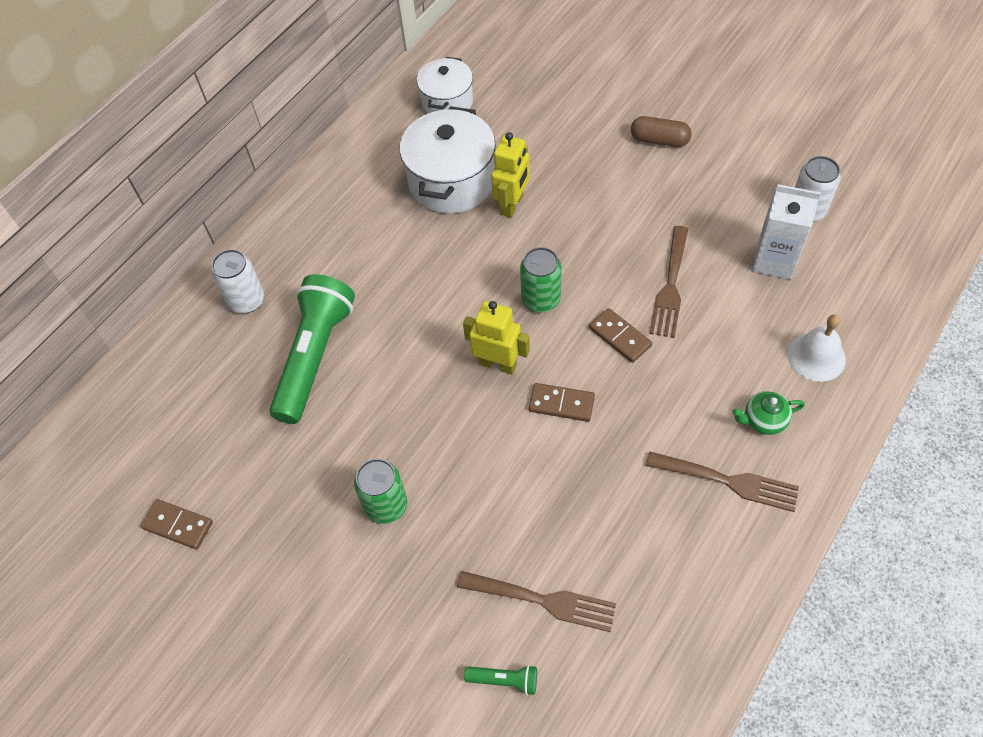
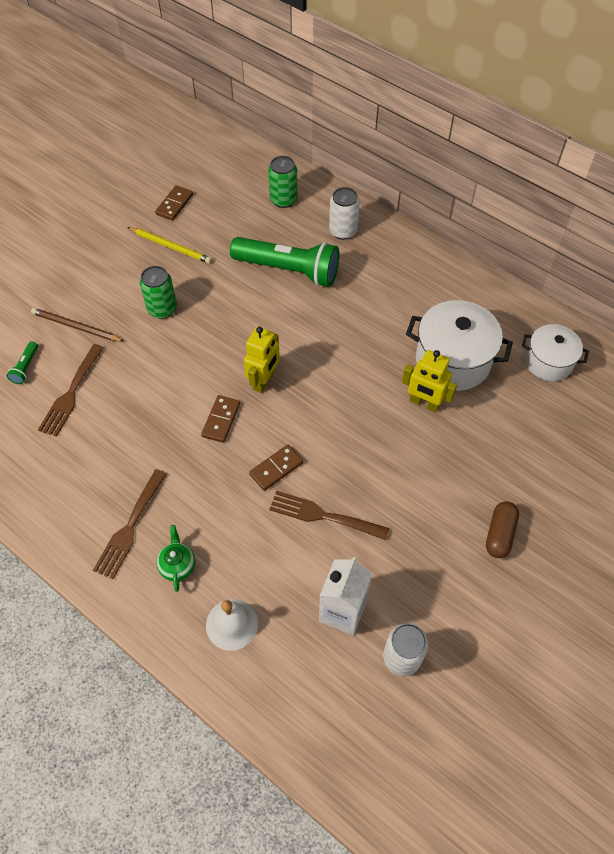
camera: 90 degrees right, 0 degrees up
green can [520,247,562,313] -> green can moved to [268,156,297,208]
none -> brown pencil [31,308,125,342]
none -> yellow pencil [127,227,212,263]

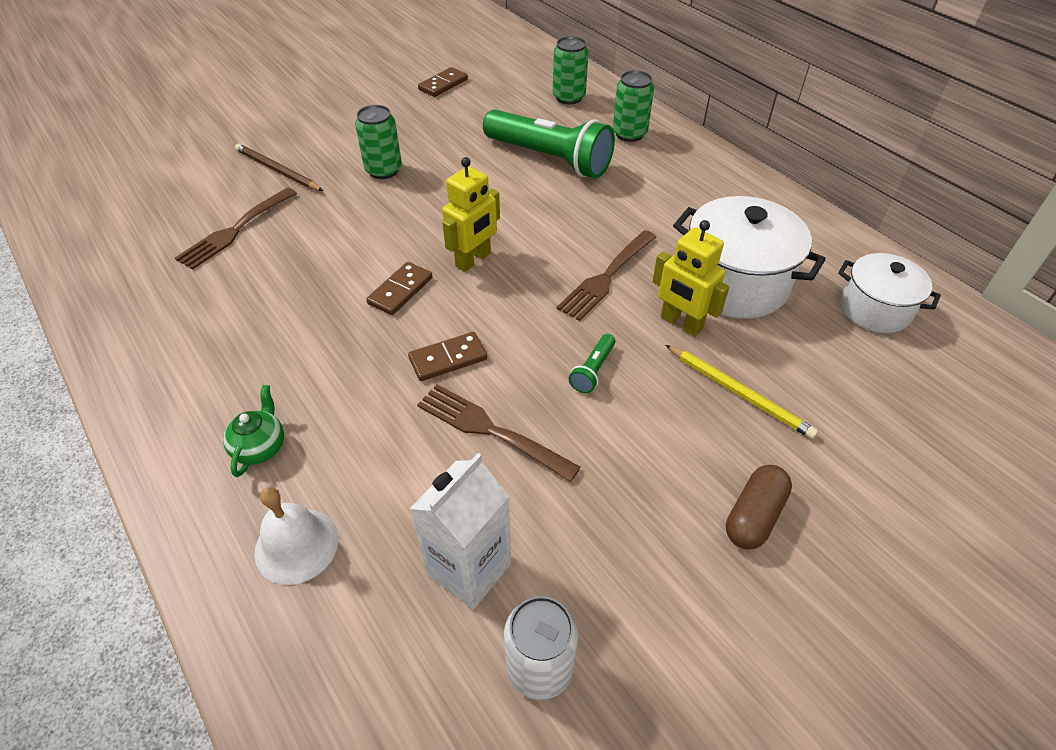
camera: 15 degrees right, 10 degrees down
green flashlight [7,341,38,384] -> green flashlight moved to [569,334,615,393]
brown fork [93,469,167,579] -> brown fork moved to [557,230,656,321]
yellow pencil [127,227,212,263] -> yellow pencil moved to [666,345,818,439]
white can [329,187,360,240] -> green can [613,70,654,142]

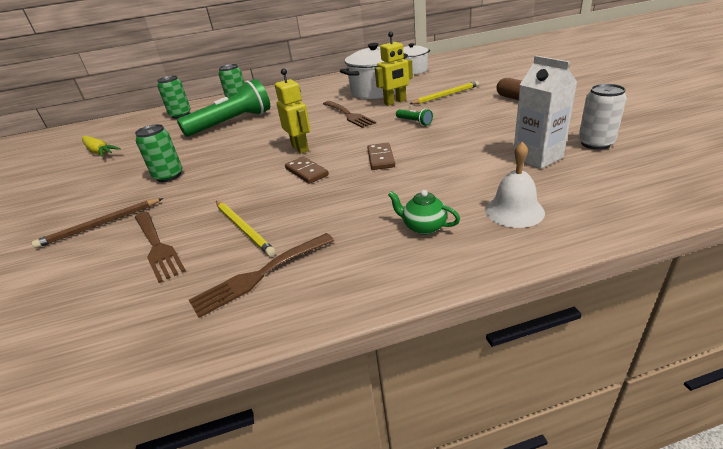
camera: 65 degrees left, 15 degrees down
brown fork [417,384,581,482] -> brown fork moved to [189,233,334,318]
brown domino [418,67,468,97] -> yellow carrot [82,136,121,157]
none -> yellow pencil [216,201,276,257]

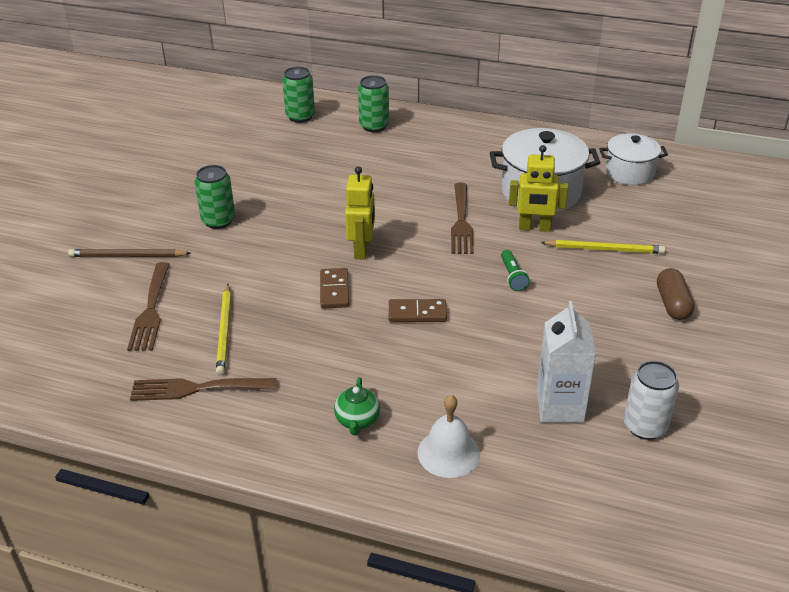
camera: 30 degrees right, 5 degrees up
yellow carrot [82,136,121,157] -> none
green flashlight [177,79,270,137] -> none
brown domino [367,143,395,170] -> brown domino turned 60 degrees clockwise [389,299,447,322]
green teapot [388,190,460,235] -> green teapot turned 150 degrees counterclockwise [334,377,380,435]

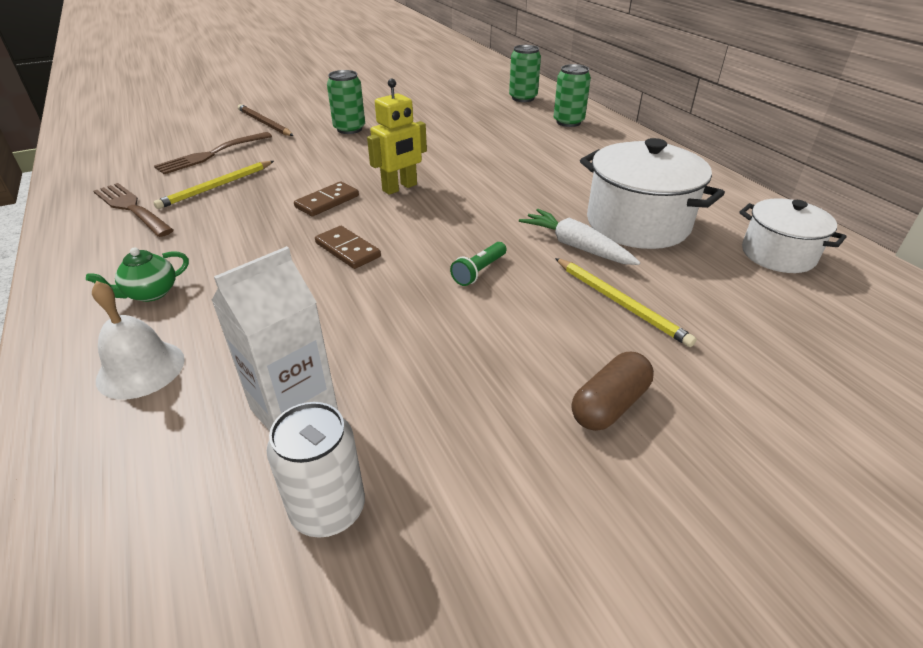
camera: 45 degrees right, 0 degrees up
brown fork [451,183,474,254] -> none
yellow robot [509,145,568,232] -> white carrot [519,209,640,265]

